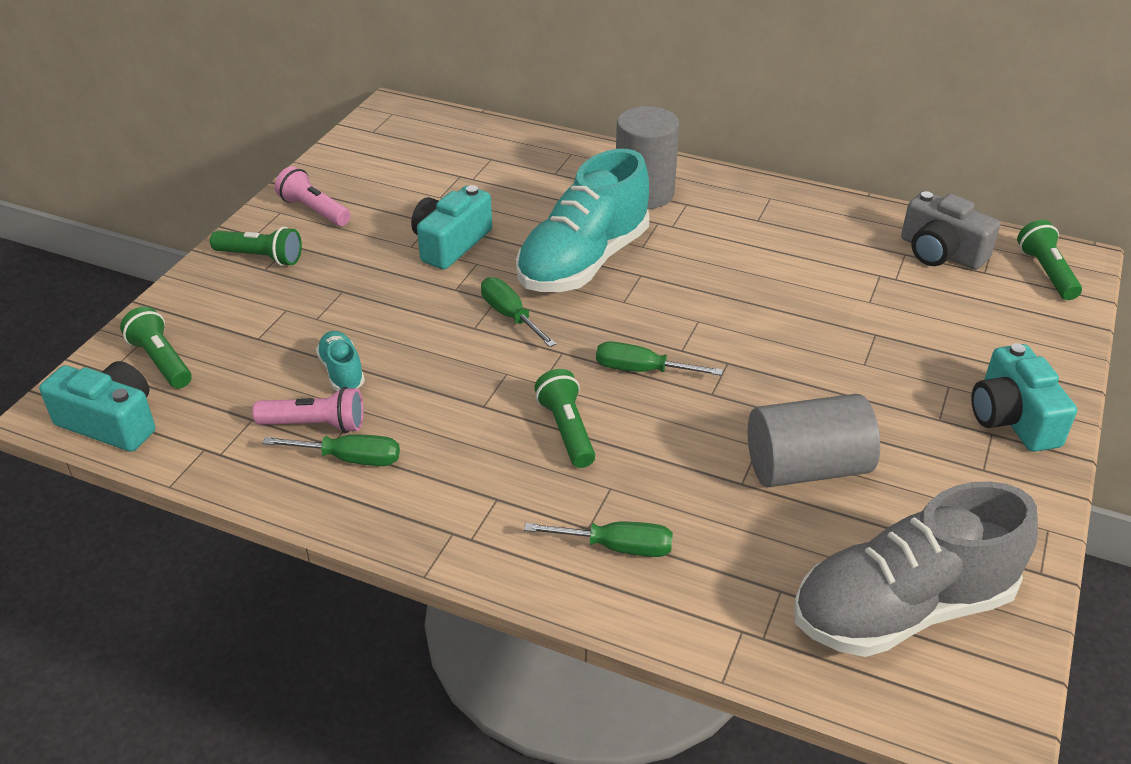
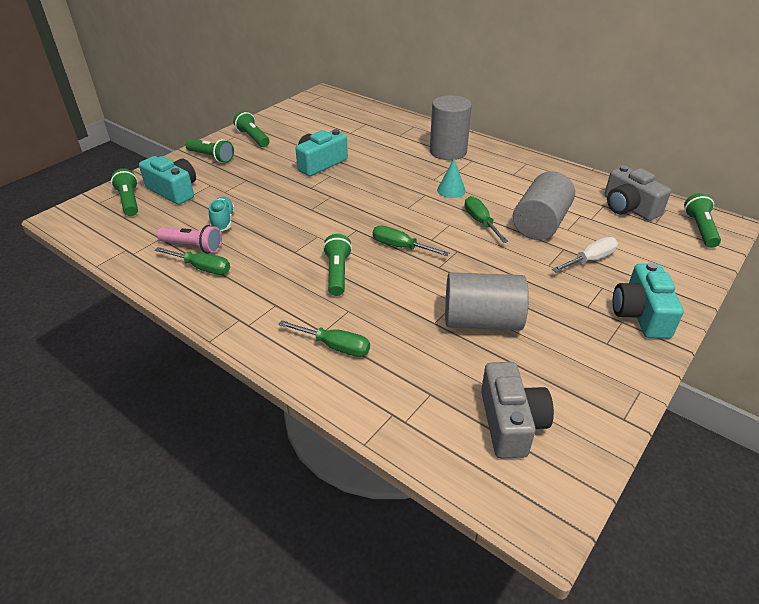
camera: 15 degrees right, 0 degrees up
turquoise camera [39,361,155,452] -> turquoise camera moved to [139,156,196,205]
pink flashlight [275,166,351,226] -> green flashlight [233,111,269,147]
green screwdriver [481,277,556,347] -> green screwdriver moved to [465,196,508,243]
turquoise shoe [516,149,649,292] -> none
grey shoe [794,481,1038,657] -> grey camera [481,362,554,458]
none -> turquoise cone [437,159,466,198]
none -> grey cylinder [513,171,575,240]
none -> white screwdriver [552,237,618,272]

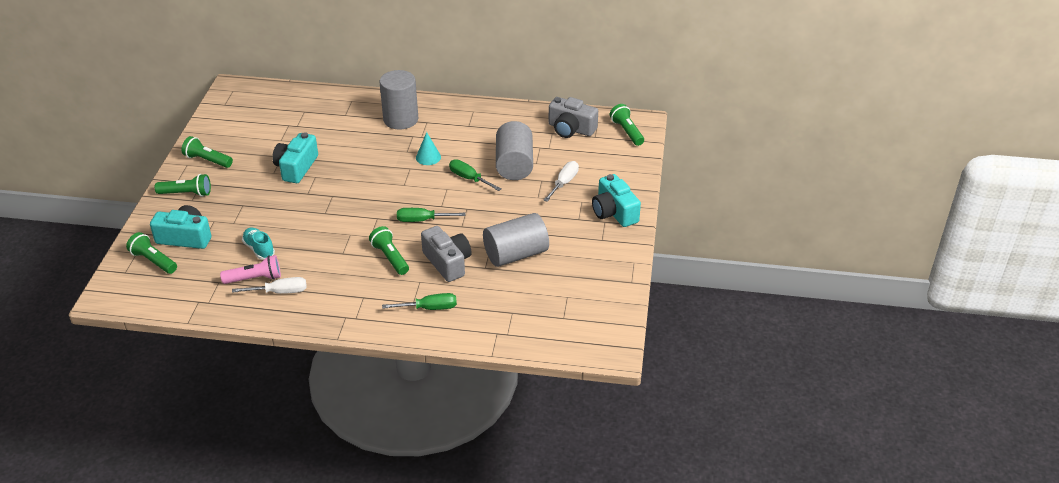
camera: 30 degrees left, 0 degrees up
green screwdriver [155,247,230,275] -> white screwdriver [232,277,307,294]
grey camera [481,362,554,458] -> grey camera moved to [421,226,471,282]

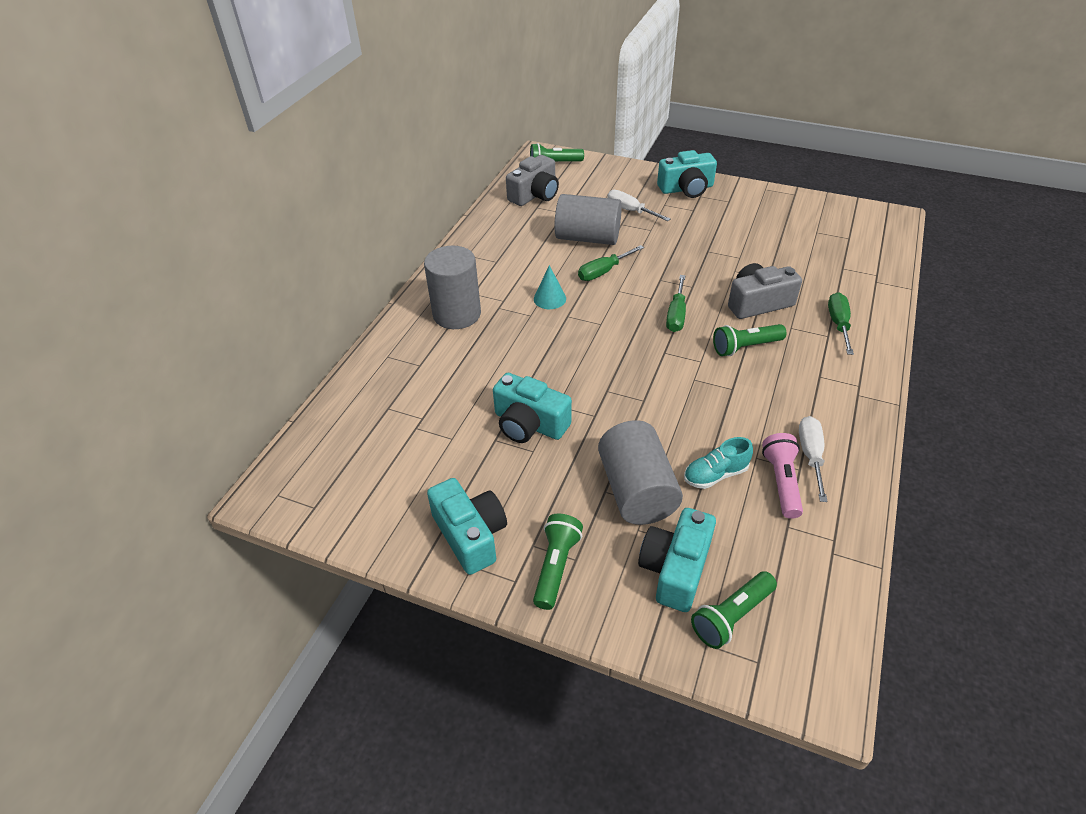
camera: 75 degrees left, 5 degrees up
green flashlight [181,136,233,168] -> turquoise camera [427,478,507,575]
grey cylinder [483,213,549,267] -> grey cylinder moved to [598,420,683,525]

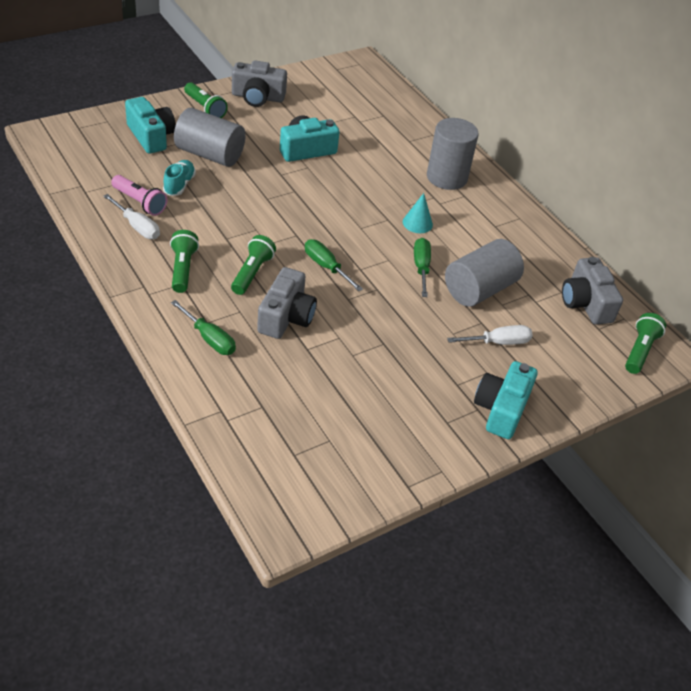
camera: 120 degrees right, 0 degrees up
turquoise camera [427,478,507,575] -> grey camera [232,60,287,107]
green flashlight [691,571,777,649] -> green flashlight moved to [170,230,199,293]

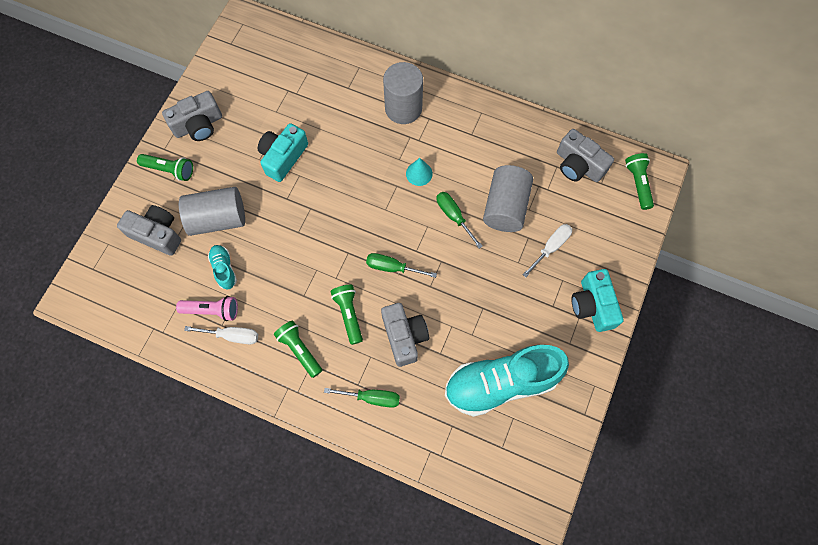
camera: 30 degrees left, 25 degrees up
turquoise camera [125,97,176,154] -> grey camera [117,205,181,256]
none -> turquoise shoe [445,345,569,417]

